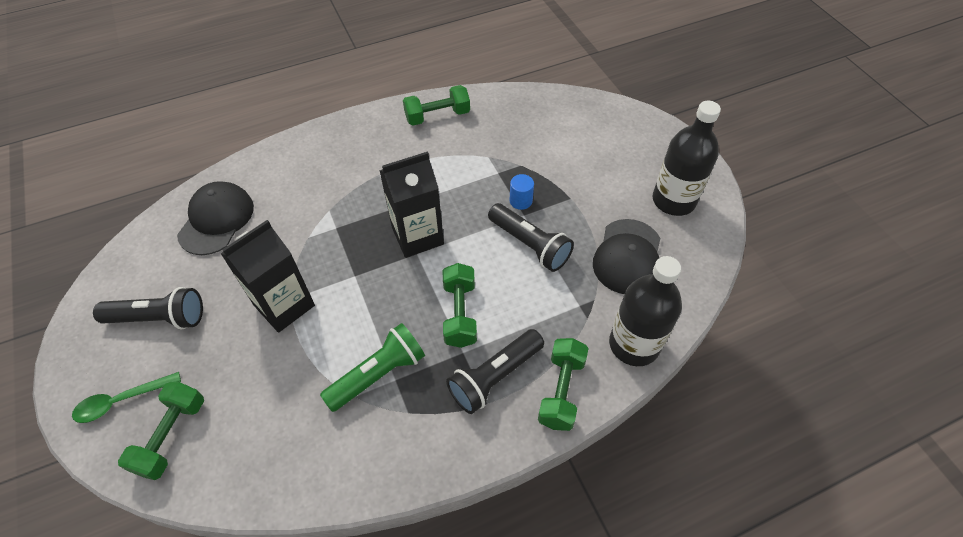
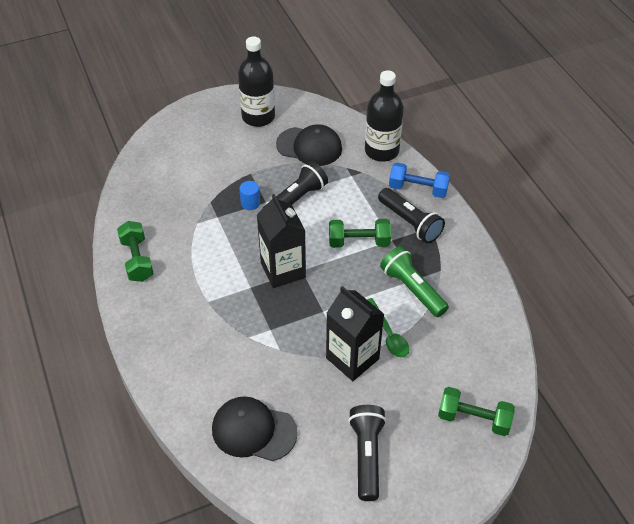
camera: 90 degrees left, 5 degrees down
green spoon [72,372,181,423] -> green spoon moved to [367,298,409,358]
green dumbbell [538,338,589,431] -> blue dumbbell [389,163,450,198]

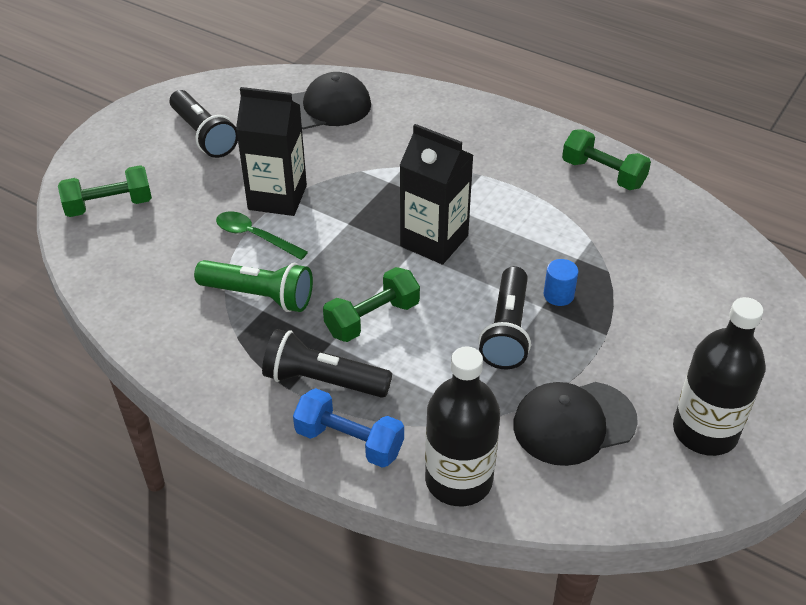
camera: 145 degrees right, 5 degrees down
blue dumbbell [389,163,450,198] -> blue dumbbell turned 45 degrees clockwise [293,388,404,468]

